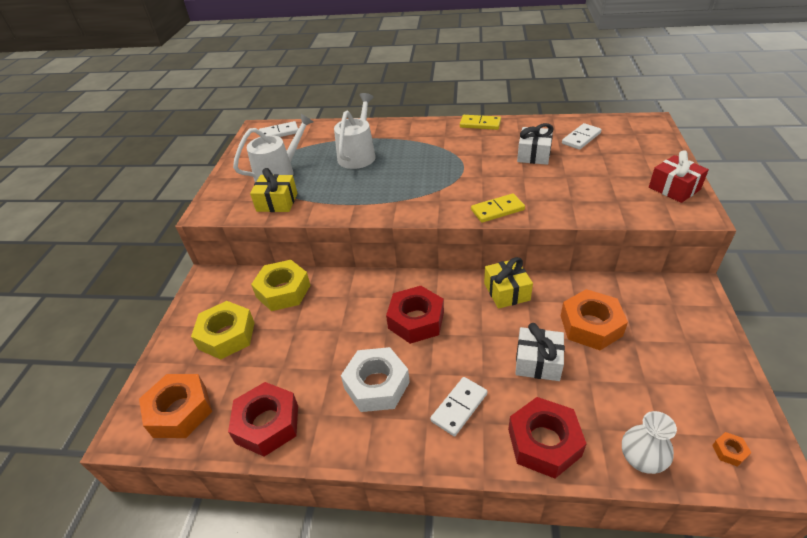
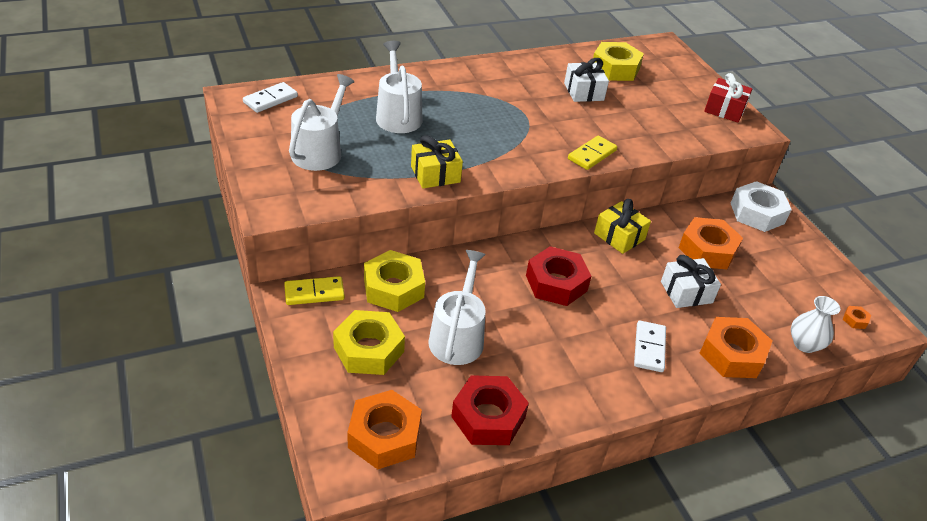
camera: 35 degrees left, 0 degrees up
yellow gift [250,168,297,212] -> yellow gift moved to [411,135,463,189]
white nut [341,347,410,412] -> white nut moved to [731,181,792,232]
yellow domino [460,115,501,130] -> yellow domino moved to [284,276,345,305]
red nut [508,397,586,478] -> orange nut [700,317,772,378]
white domino [562,123,602,150] -> yellow nut [593,42,644,81]
none -> white watering can [428,250,486,365]

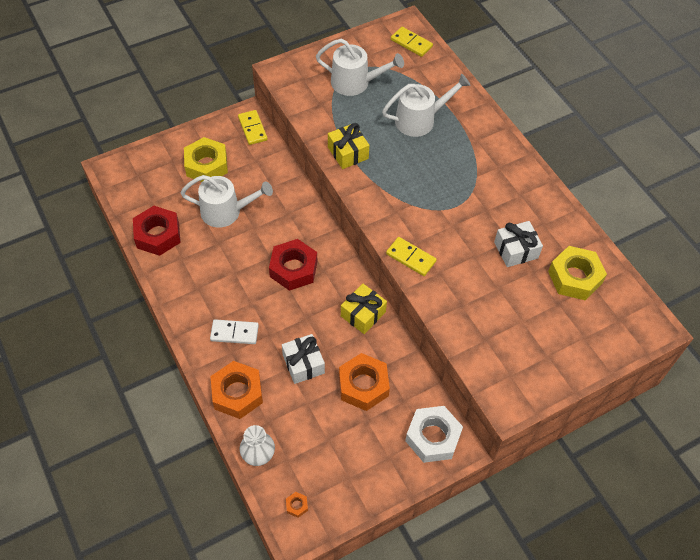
camera: 85 degrees right, 15 degrees up
white domino [243,82,298,113] -> yellow domino [391,27,433,57]
orange nut [347,390,422,469] -> none
yellow nut [364,250,425,312] -> none
red gift [704,73,752,122] -> none

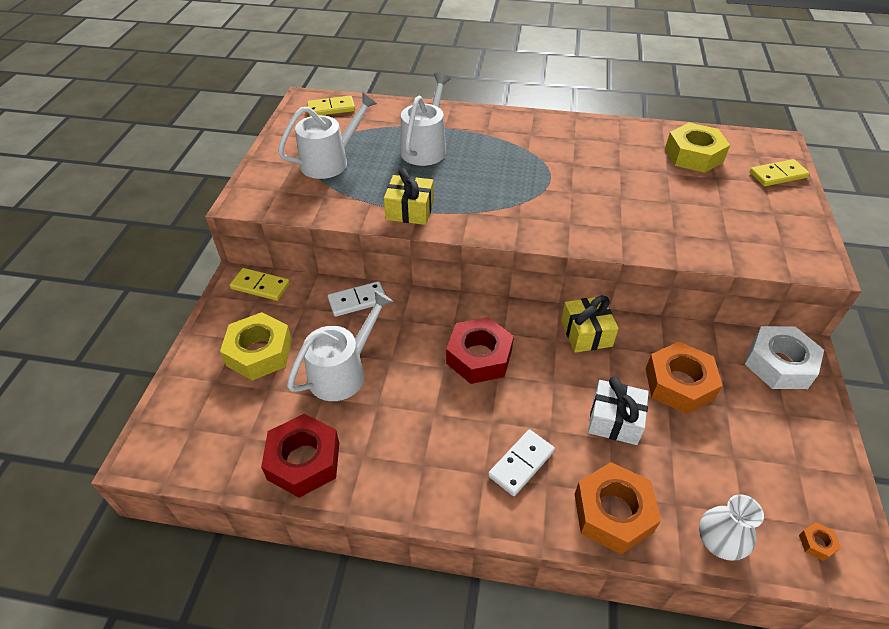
camera: 50 degrees left, 10 degrees down
yellow domino [386,237,437,276] -> yellow domino moved to [749,159,810,186]
white gift [494,221,543,267] -> none
none -> white domino [328,281,386,317]

